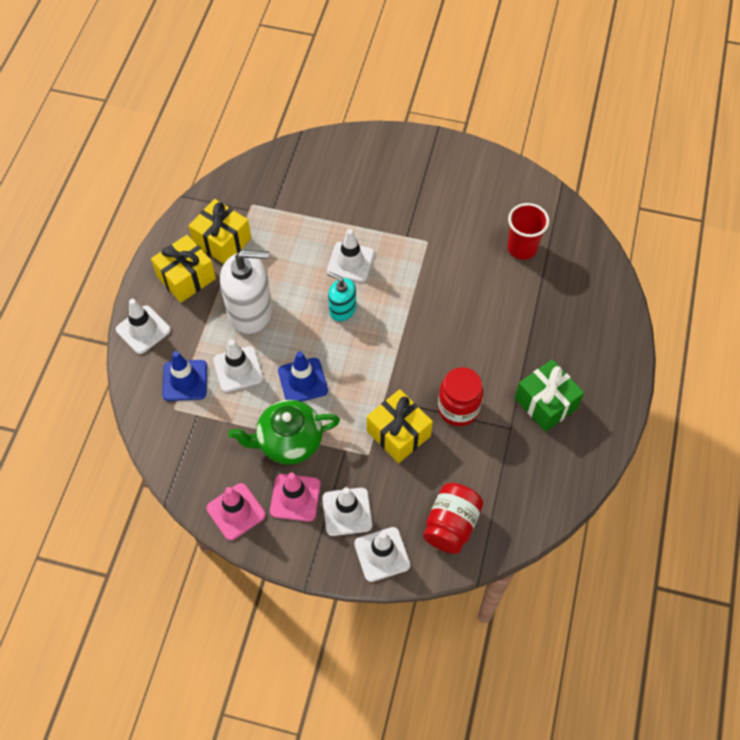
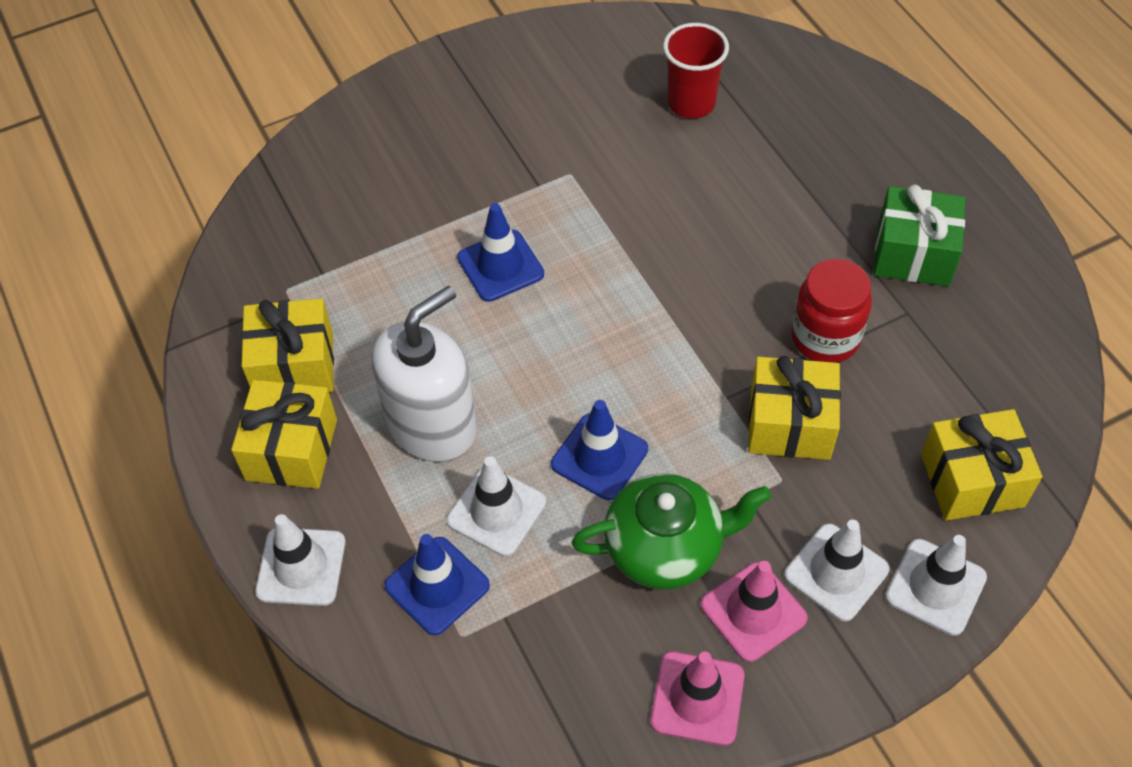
camera: 40 degrees left, 5 degrees down
green teapot [228,400,340,464] -> green teapot turned 135 degrees counterclockwise [572,473,771,590]
white traffic cone [327,229,374,282] -> blue traffic cone [457,203,544,302]
turquoise soap dispenser [327,272,356,321] -> none
red jar [423,483,483,554] -> yellow gift [921,409,1042,521]

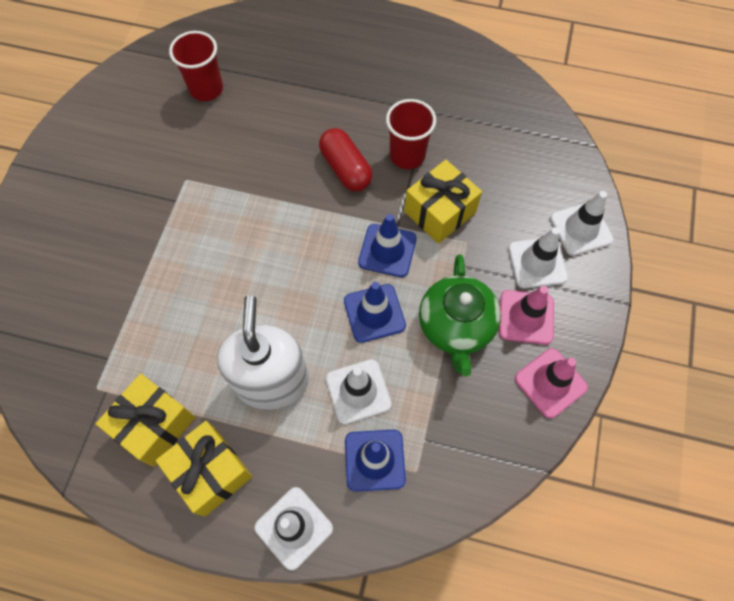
camera: 50 degrees left, 10 degrees up
blue traffic cone [457,203,544,302] -> blue traffic cone moved to [358,214,417,277]
green teapot [572,473,771,590] -> green teapot turned 150 degrees clockwise [419,254,501,376]
red jar [791,259,872,363] -> red cup [386,99,436,169]
green gift [874,184,965,286] -> none
yellow gift [921,409,1042,521] -> none
none -> red capsule [319,128,373,191]

